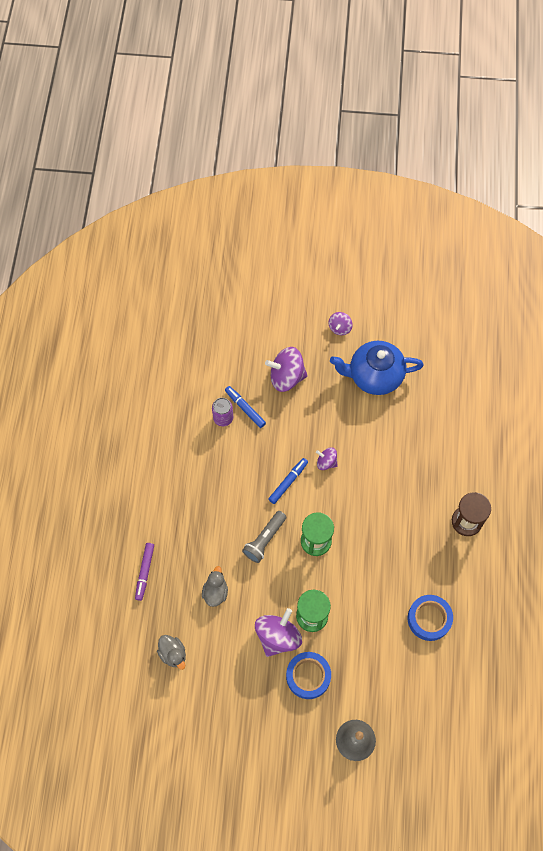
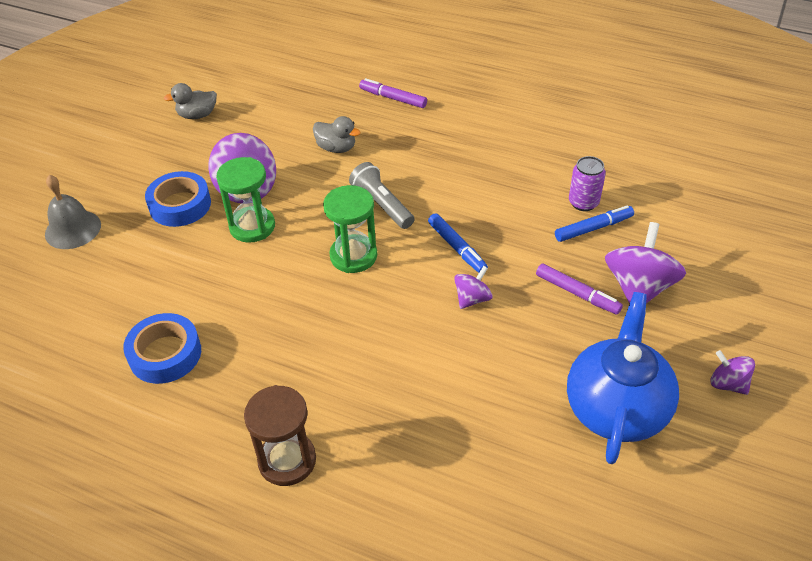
camera: 110 degrees right, 20 degrees down
grey duck [157,635,186,670] -> grey duck moved to [164,83,217,119]
none -> purple marker [536,263,623,315]

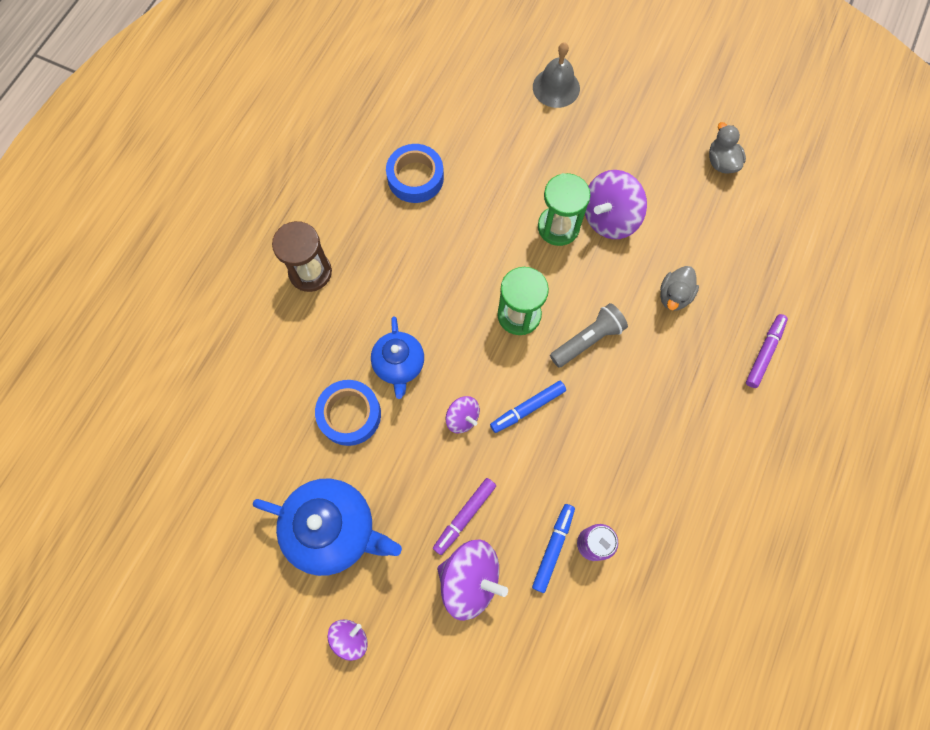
camera: 90 degrees right, 25 degrees up
blue tape [145,171,211,227] -> blue tape moved to [315,380,381,446]
blue marker [555,205,634,242] -> blue marker turned 135 degrees counterclockwise [532,504,575,593]
none -> blue teapot [371,316,424,399]

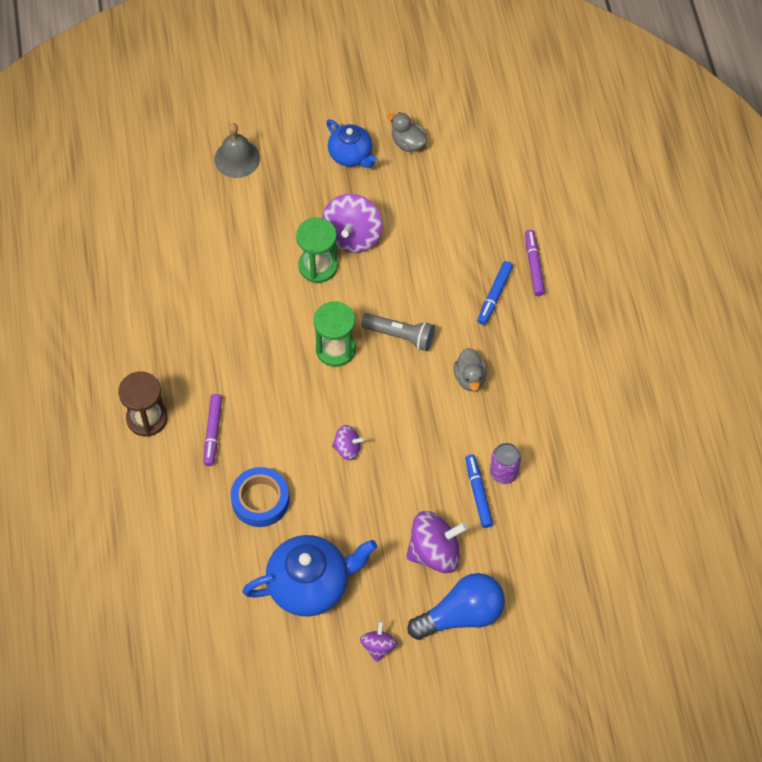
camera: 35 degrees left, 10 degrees down
blue teapot [371,316,424,399] -> blue teapot moved to [326,119,377,168]
blue tape [386,144,444,203] -> none
purple marker [433,478,496,555] -> purple marker moved to [204,394,222,466]
blue marker [490,381,566,433] -> blue marker moved to [478,261,513,325]
grey flashlight [550,303,628,368] -> grey flashlight turned 90 degrees clockwise [361,313,435,351]
grey duck [660,266,699,311] -> grey duck moved to [454,348,487,391]
none -> blue light bulb [408,573,505,640]

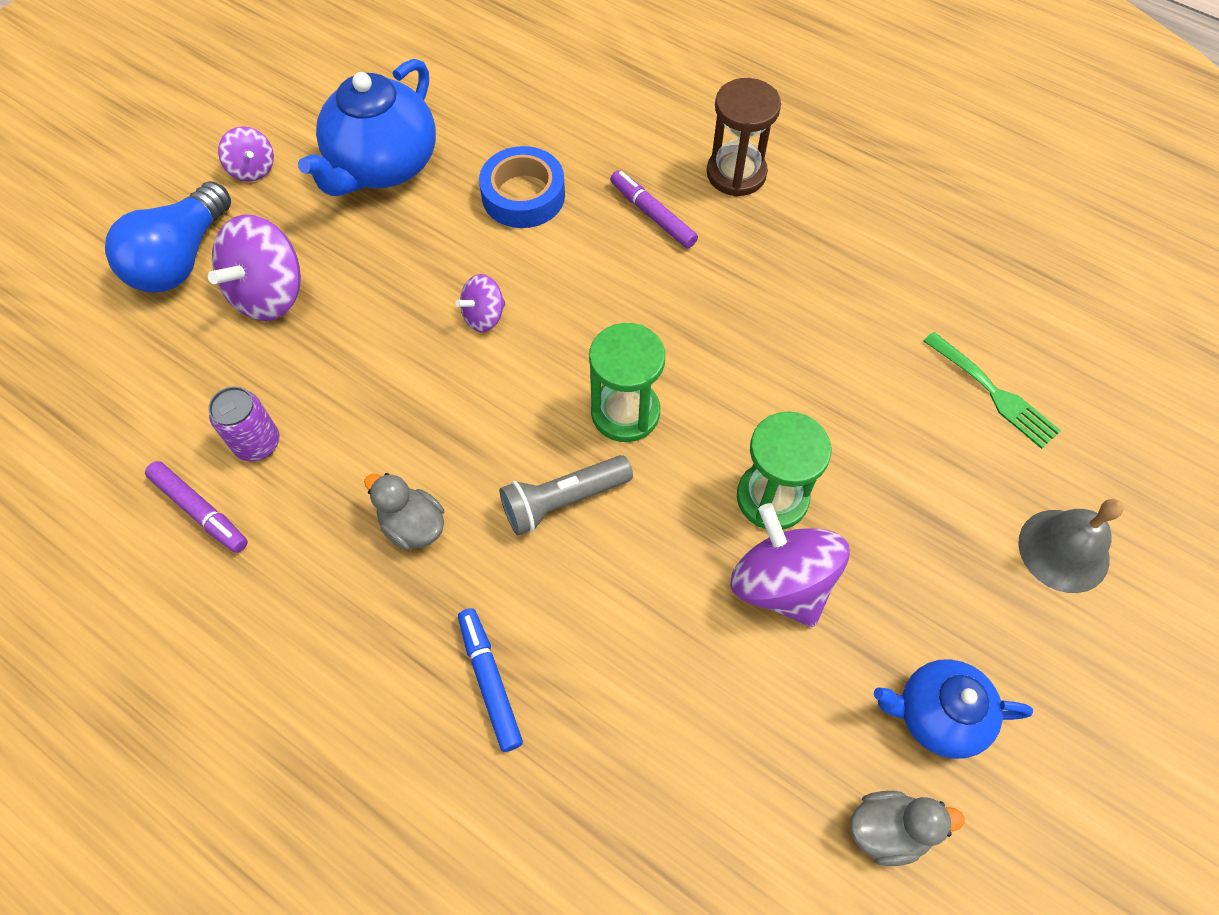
camera: 135 degrees right, 0 degrees up
blue marker [465,454,493,528] -> none
purple marker [525,230,545,296] -> purple marker moved to [145,461,248,553]
none -> green fork [924,332,1061,449]

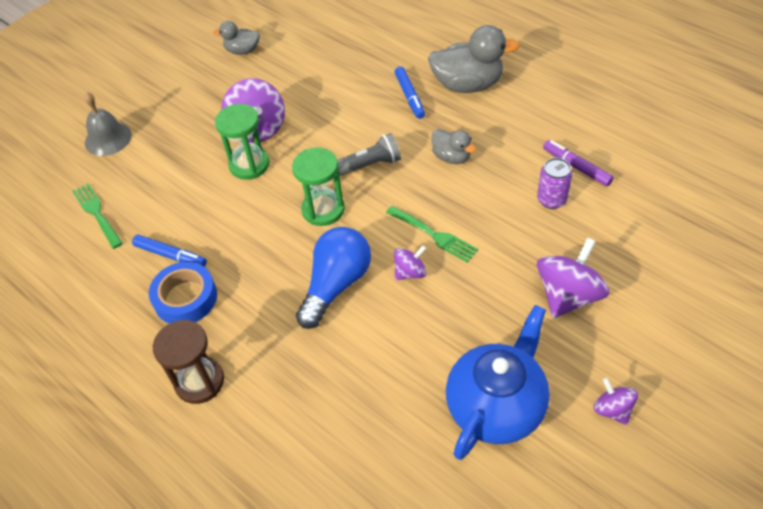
camera: 170 degrees left, 10 degrees down
blue light bulb [105,181,231,292] -> blue light bulb moved to [296,227,371,329]
blue tape [479,146,565,228] -> blue tape moved to [149,262,217,324]
purple marker [610,170,698,249] -> none
blue teapot [874,659,1033,759] -> none
none -> blue marker [132,235,207,267]
none -> green fork [386,206,478,263]
none -> grey duck [428,25,520,93]

